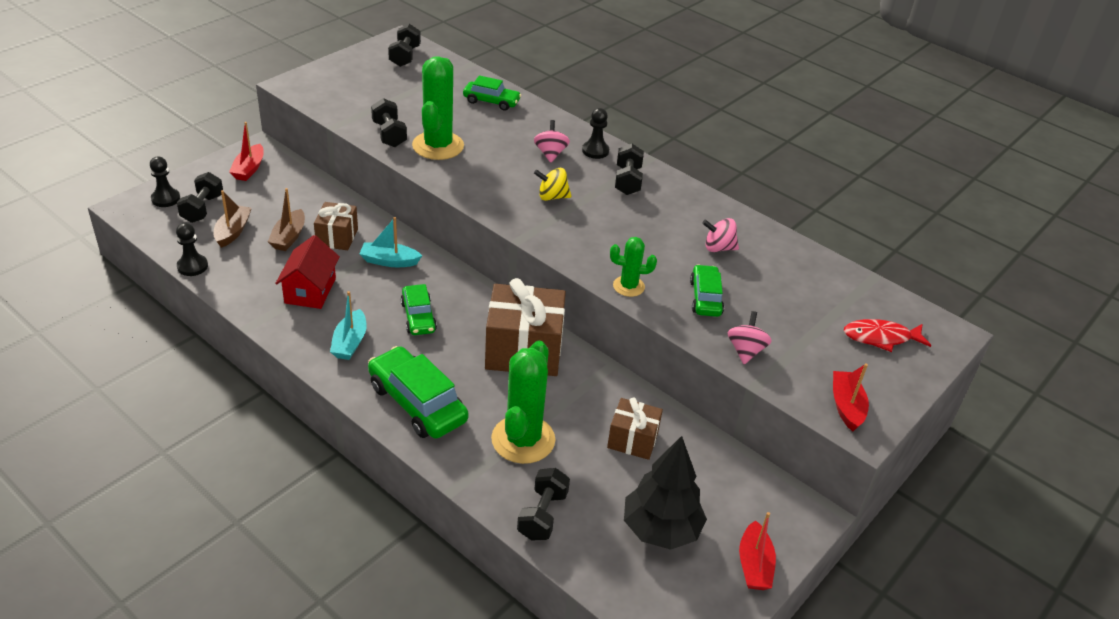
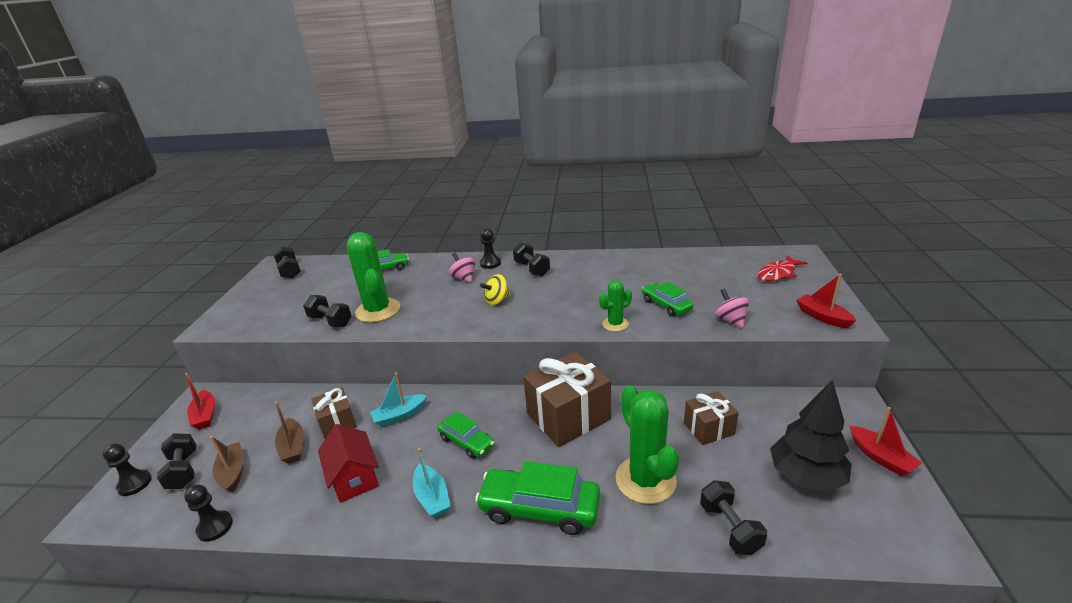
camera: 30 degrees left, 10 degrees down
pink spinning top [702,218,739,252] -> none

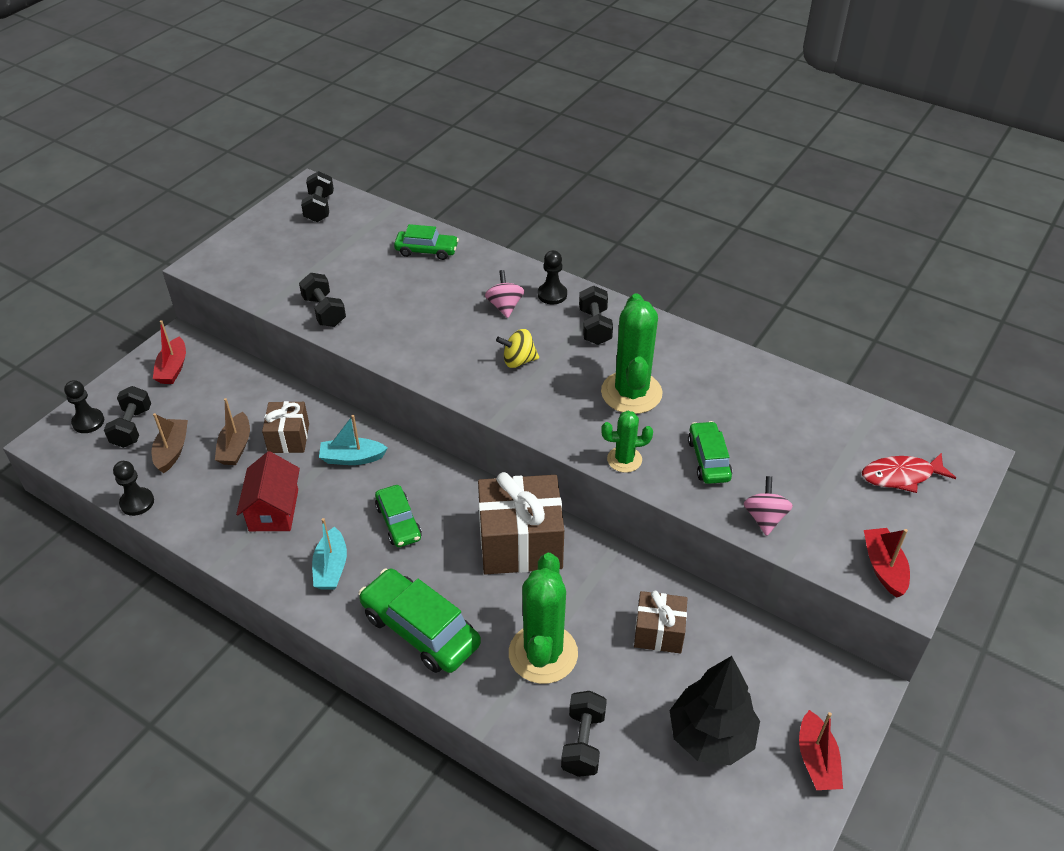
camera: 25 degrees right, 15 degrees up
green cactus [346,232,400,323] -> green cactus moved to [601,294,663,414]

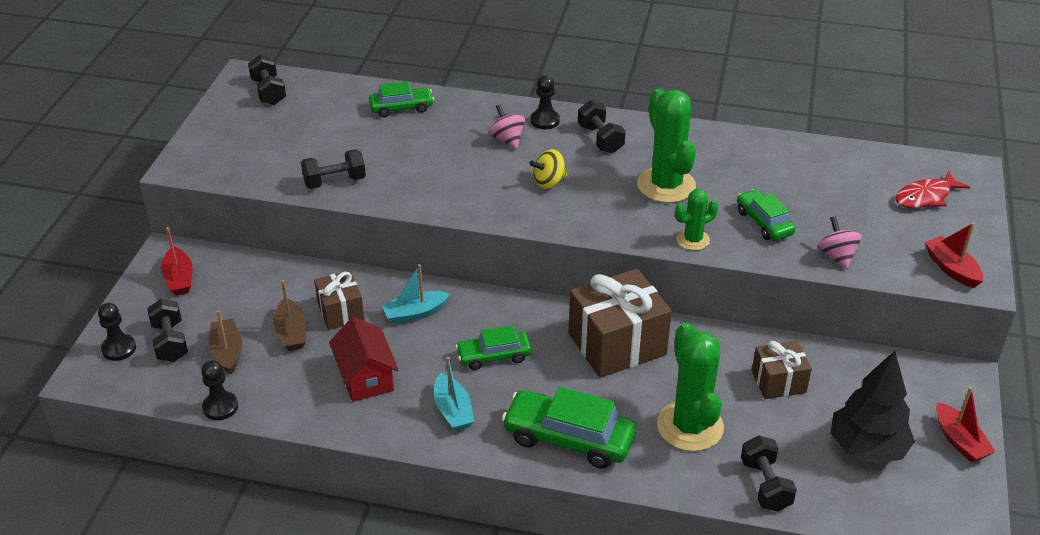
camera: 20 degrees left, 5 degrees down
black dumbbell [299,273,346,327] -> black dumbbell turned 60 degrees counterclockwise [301,149,366,189]
green car [375,485,422,547] -> green car turned 120 degrees clockwise [455,325,532,370]

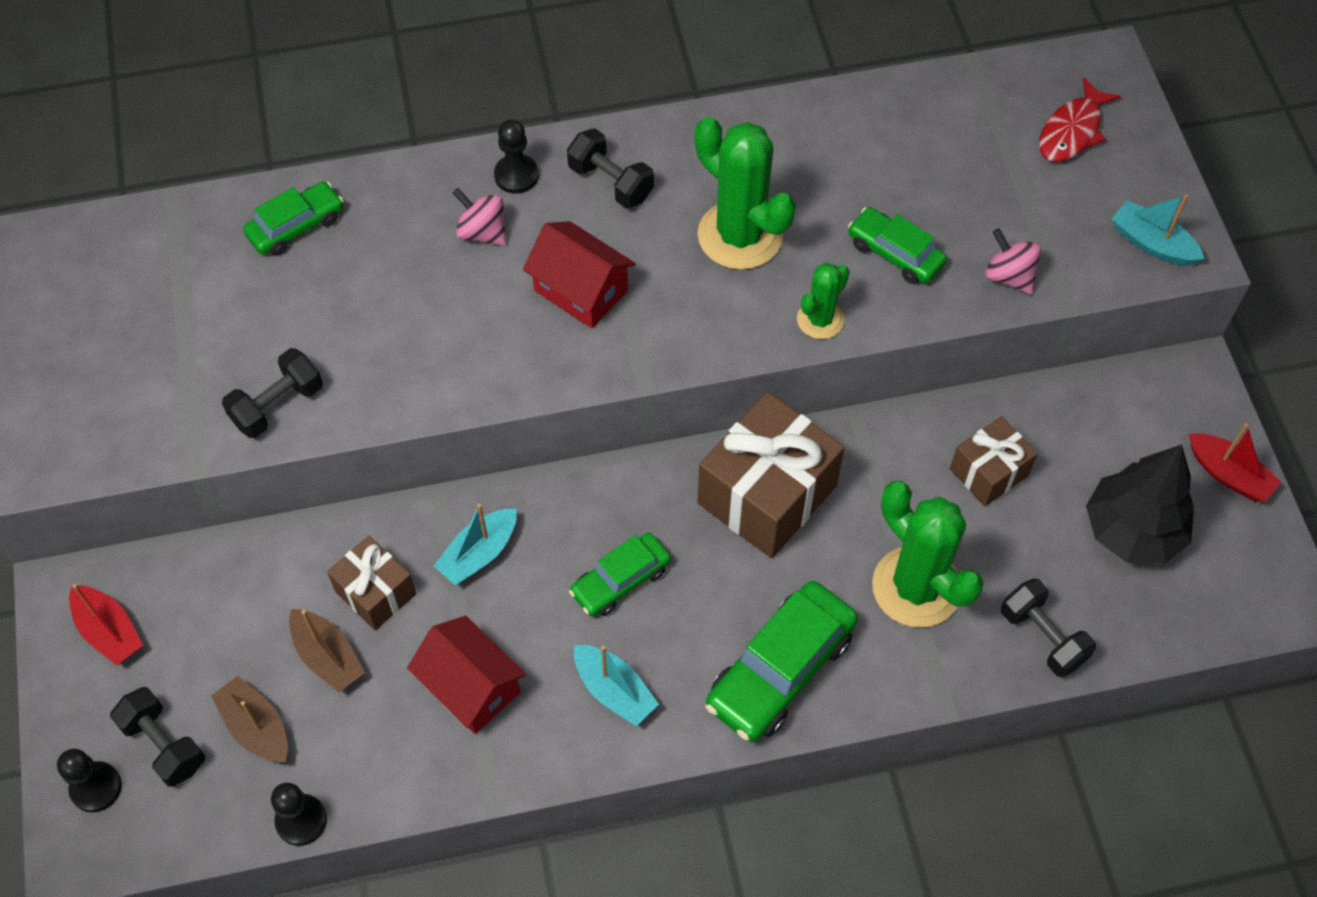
camera: 25 degrees left, 20 degrees up
black dumbbell [248,55,286,105] -> none
green car [502,387,636,469] -> green car turned 45 degrees counterclockwise [705,581,858,742]
yellow spinning top [529,149,567,189] -> red house [523,221,636,328]
red boat [925,223,983,288] -> turquoise boat [1112,194,1205,266]

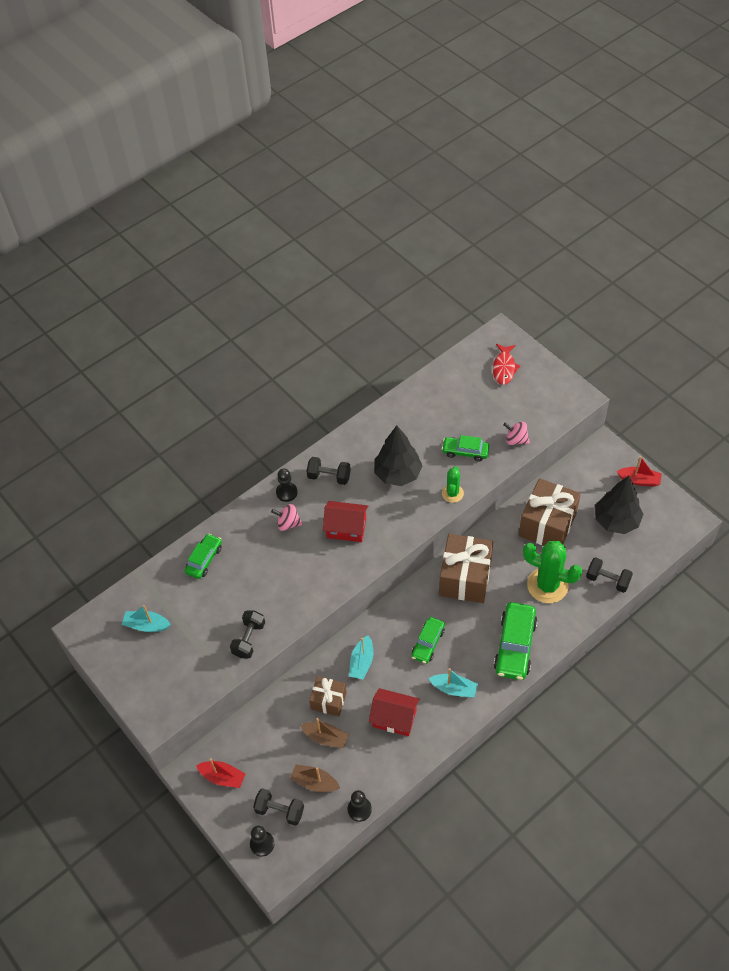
camera: 25 degrees left, 5 degrees down
green cactus [695,117,796,270] -> black tree [374,425,422,486]
brown gift [950,416,1037,506] -> brown gift [519,478,581,545], size x1.78
turquoise boat [1112,194,1205,266] -> turquoise boat moved to [122,605,171,632]

